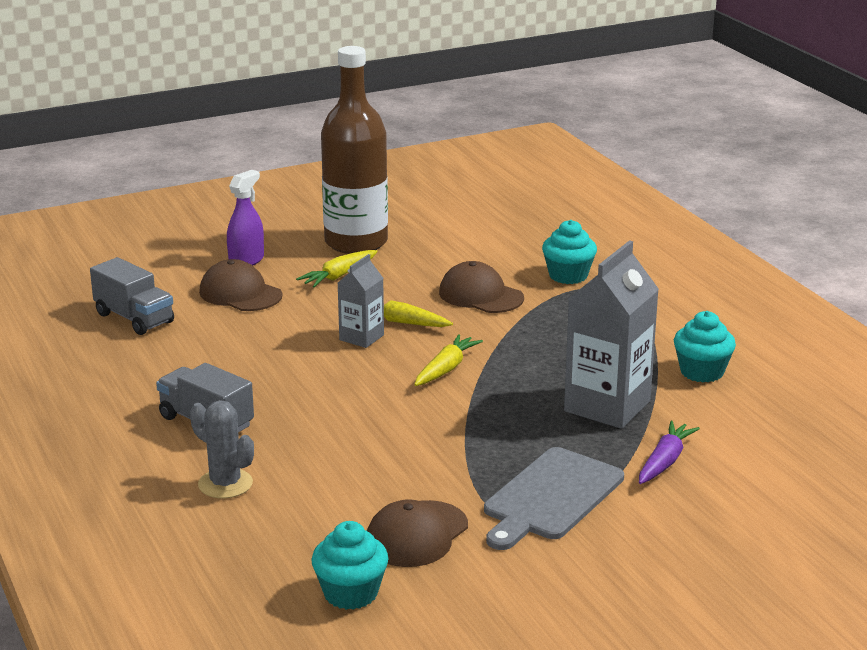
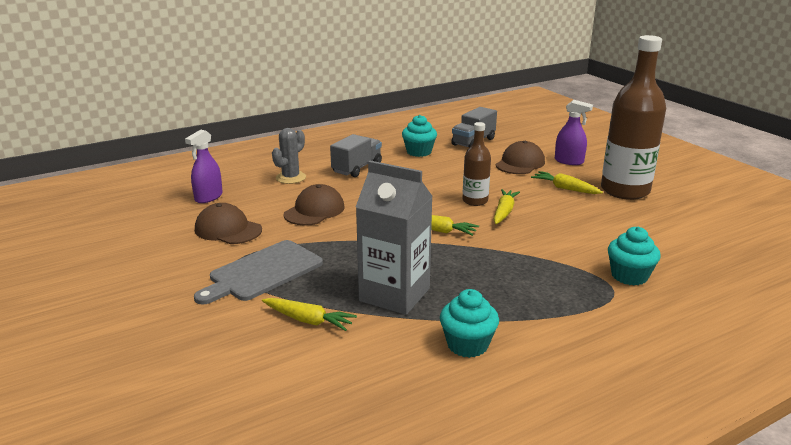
camera: 85 degrees right, 0 degrees up
turquoise cupcake [311,521,388,610] -> turquoise cupcake moved to [402,115,437,157]
grey carton [338,254,384,348] -> brown bottle [462,122,491,206]
brown cap [439,261,524,313] -> brown cap moved to [283,184,345,226]
grey cutting board [484,447,624,550] -> grey cutting board turned 75 degrees counterclockwise [194,240,323,305]
purple carrot [639,420,700,484] -> yellow carrot [262,298,357,331]
none -> purple spray bottle [185,130,223,203]

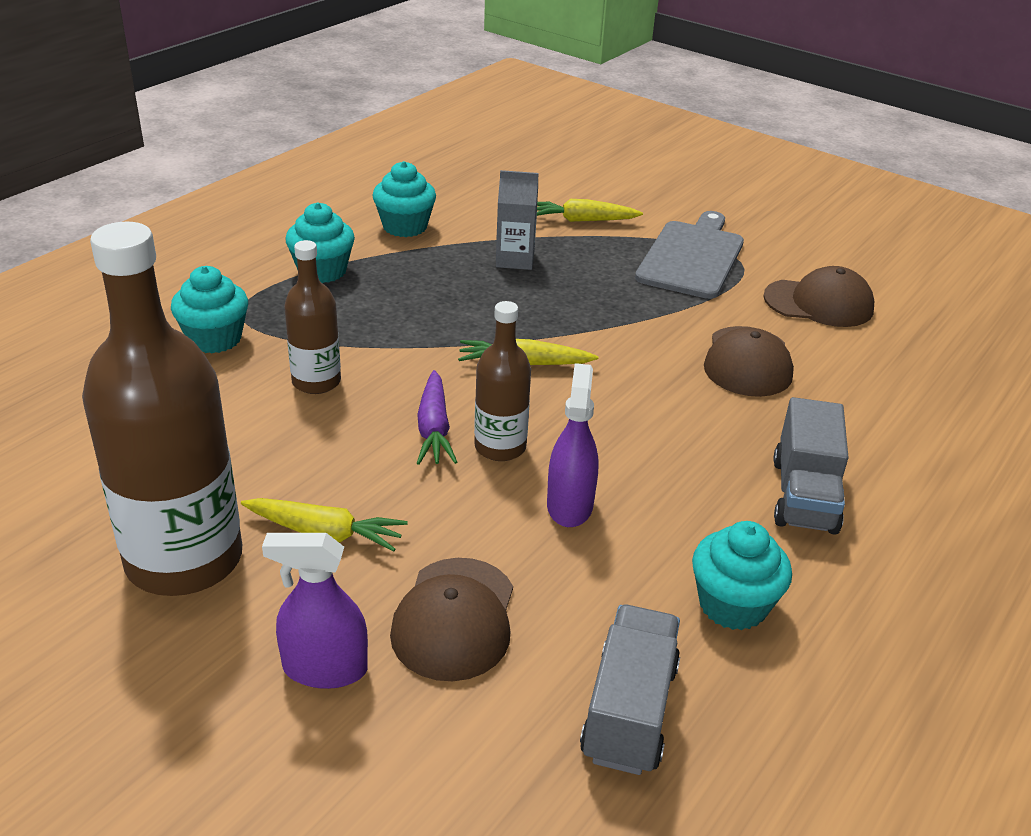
camera: 155 degrees right, 10 degrees up
purple spray bottle [185,130,223,203] -> purple spray bottle moved to [547,363,598,527]
grey cactus [272,128,306,184] -> none
grey carton [356,161,433,315] -> grey carton [496,170,539,270], size x0.55
yellow carrot [494,189,520,224] -> purple carrot [417,370,457,465]
none -> brown bottle [284,240,341,394]
none -> turquoise cupcake [285,202,355,283]

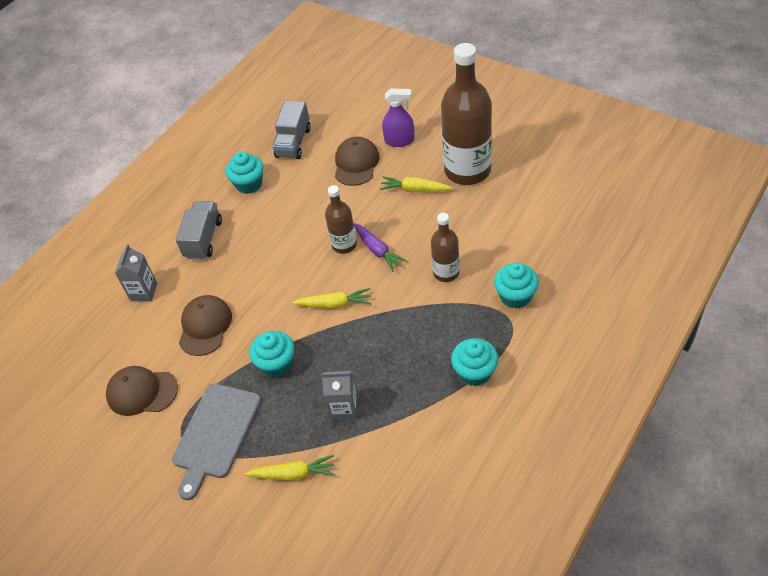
camera: 175 degrees left, 15 degrees up
turquoise cupcake [372,161,436,237] -> turquoise cupcake moved to [249,331,294,377]
purple carrot [417,370,457,465] -> purple carrot turned 150 degrees clockwise [354,223,408,272]
purple spray bottle [547,363,598,527] -> none
none -> grey carton [115,244,157,301]

